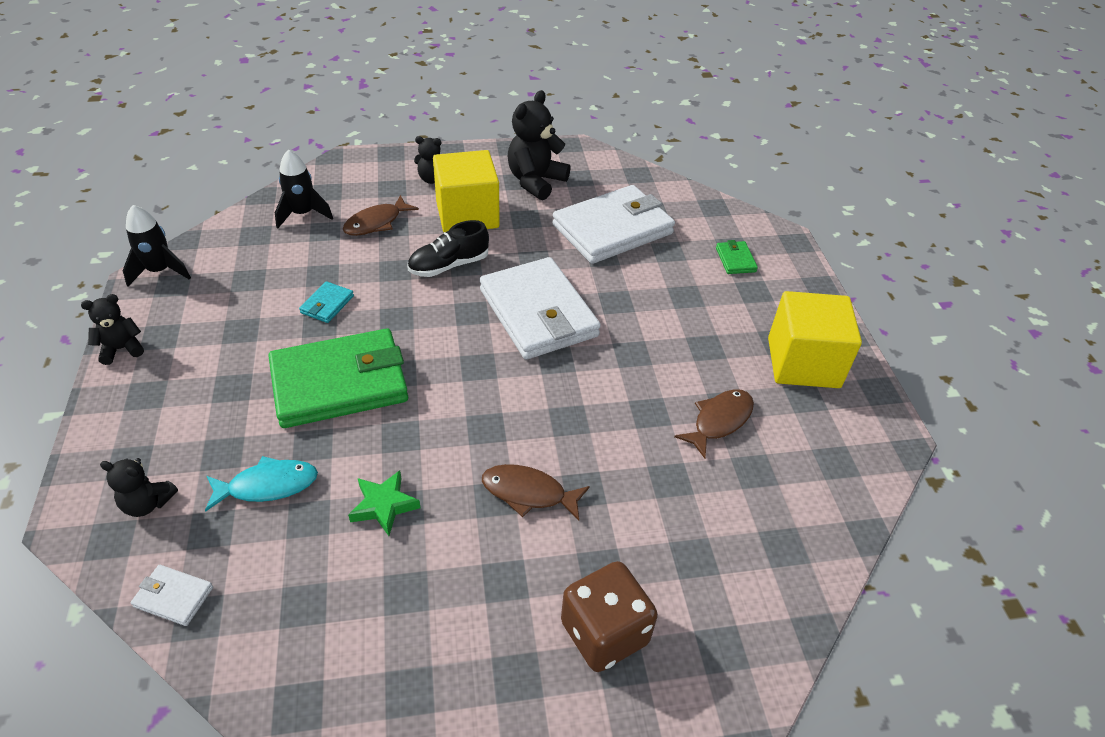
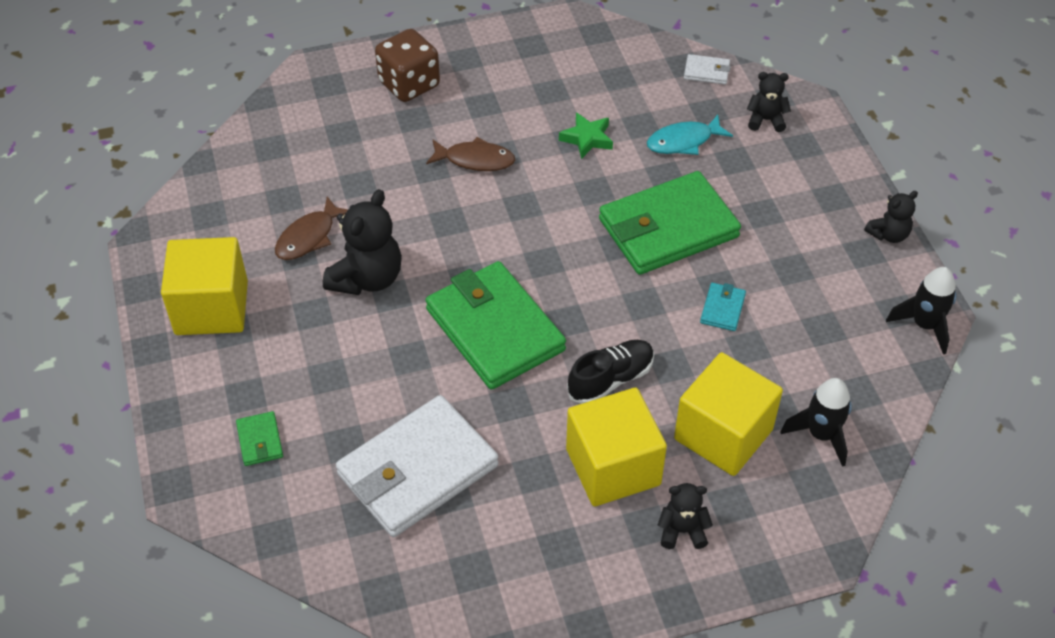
camera: 175 degrees right, 5 degrees up
brown fish [343,195,419,236] -> yellow cube [674,352,783,476]
white wallet [480,257,601,360] -> green wallet [426,261,566,390]
black teddy bear [507,90,571,200] -> black teddy bear moved to [323,189,402,295]

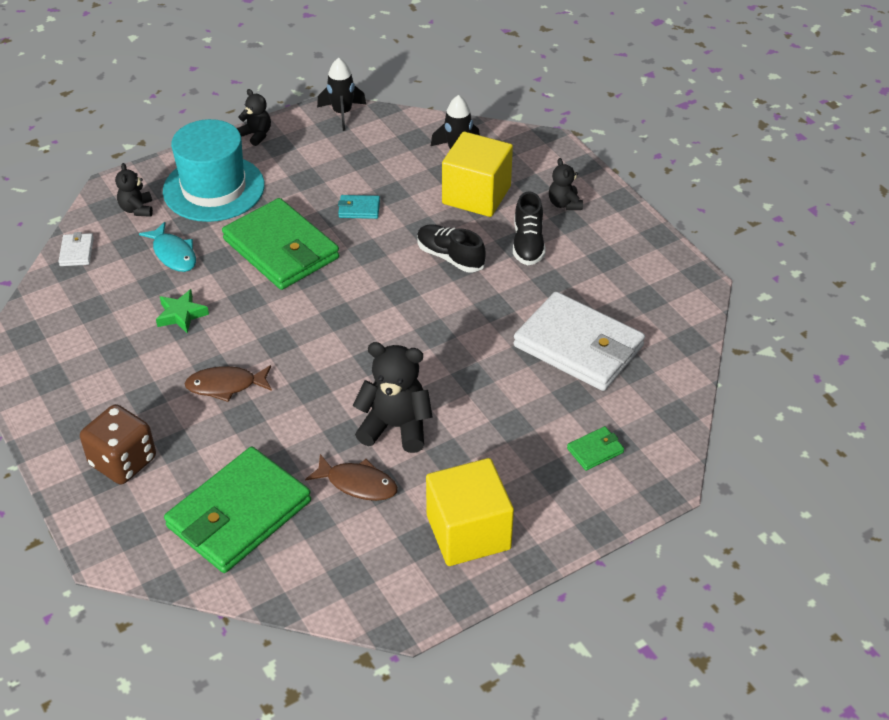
camera: 105 degrees left, 5 degrees down
brown fish [426,137,515,171] -> brown fish turned 90 degrees counterclockwise [185,365,272,402]
green wallet [426,261,566,390] -> green wallet moved to [164,447,311,573]
yellow cube [566,388,667,506] -> black shoe [513,191,546,265]
none -> turquoise hat [163,119,265,222]

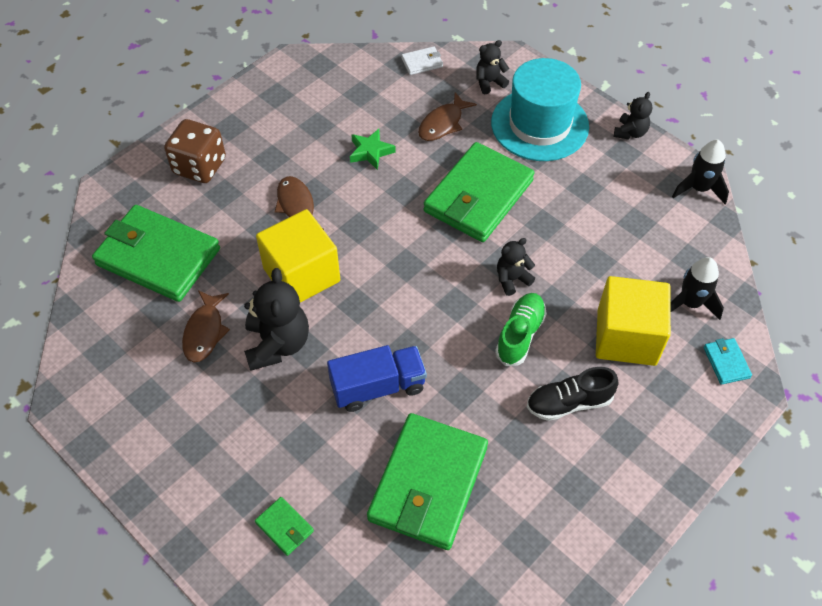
camera: 75 degrees right, 10 degrees up
turquoise fish [139,222,196,272] -> brown fish [418,92,477,141]
turquoise wallet [338,195,380,219] -> turquoise wallet moved to [703,338,752,385]
black shoe [417,224,485,273] -> green shoe [495,293,547,366]
yellow cube [426,458,514,566] -> yellow cube moved to [256,209,340,303]
white wallet [513,292,645,391] -> green wallet [367,413,488,550]
black teddy bear [549,158,583,210] -> black teddy bear moved to [497,238,535,296]
none -> blue truck [327,345,427,412]

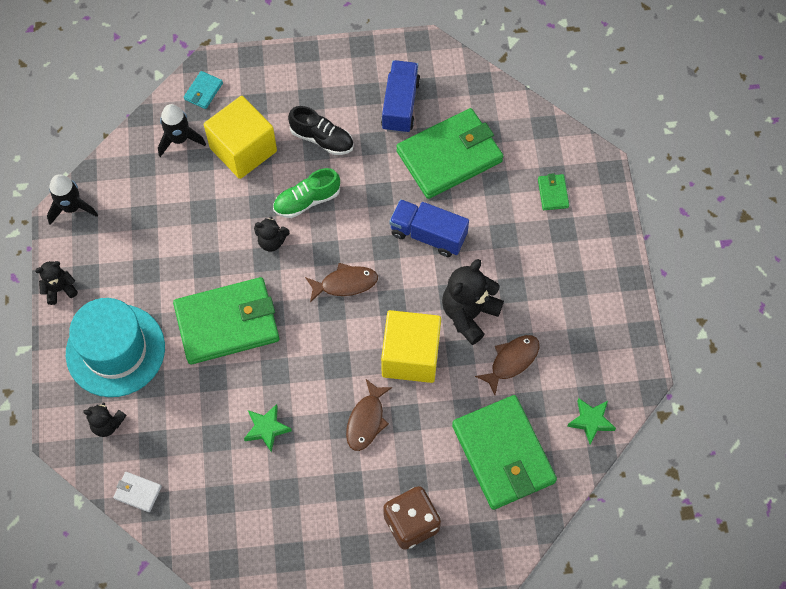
camera: 140 degrees left, 10 degrees up
brown fish [418,92,477,141] -> brown fish moved to [305,263,378,302]
none -> blue truck [381,60,420,133]
none -> green star [567,398,616,445]

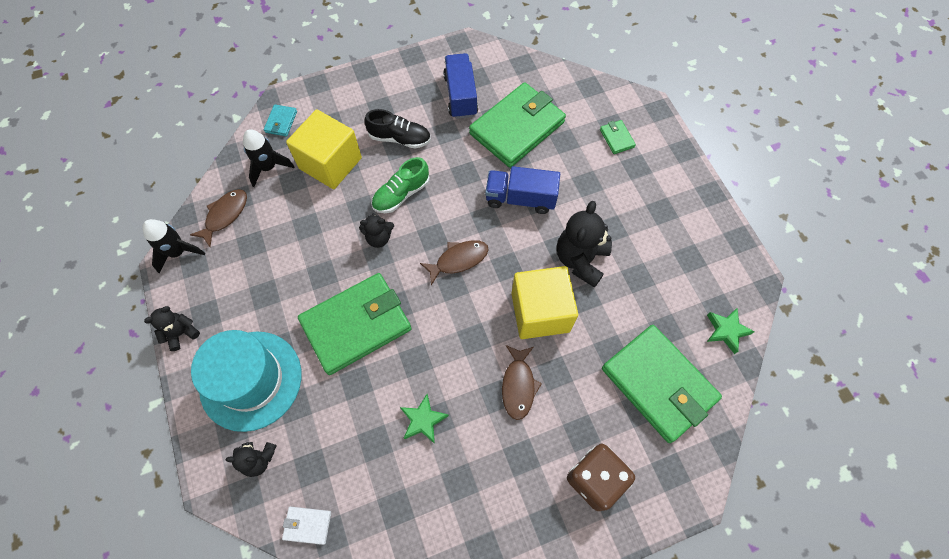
camera: 15 degrees left, 0 degrees up
brown fish [475,335,540,395] -> brown fish moved to [190,189,247,247]

